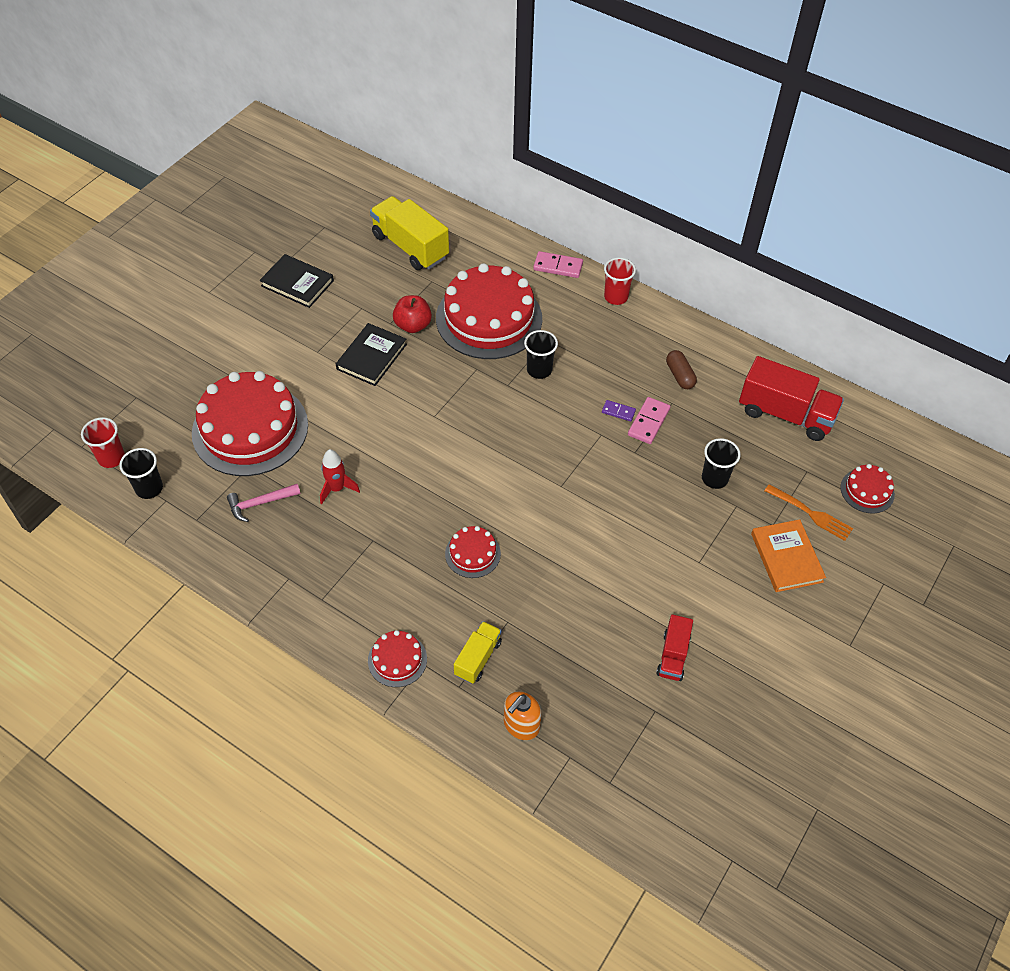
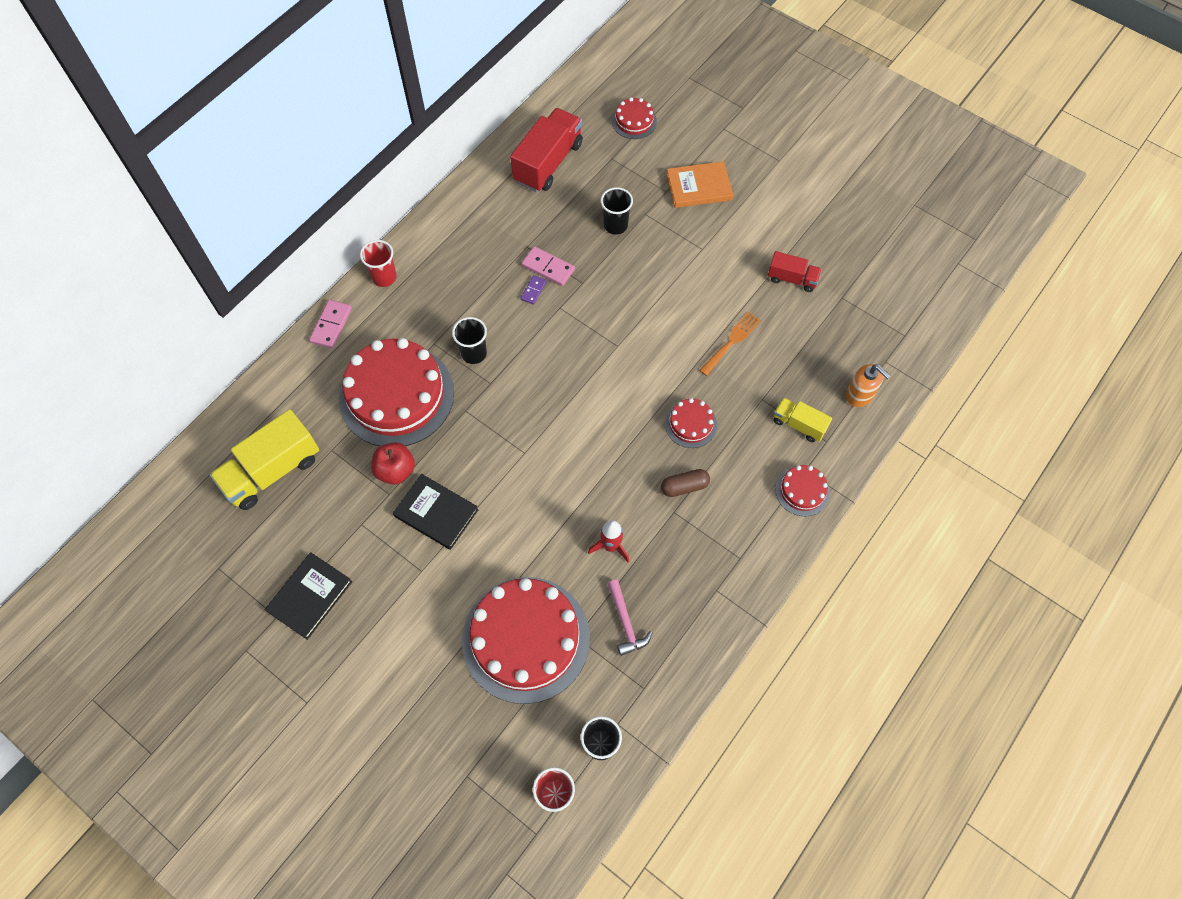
camera: 85 degrees left, 10 degrees up
brown capsule [666,350,697,389] -> brown capsule moved to [661,469,710,497]
orange fork [765,484,853,541] -> orange fork moved to [699,311,761,376]

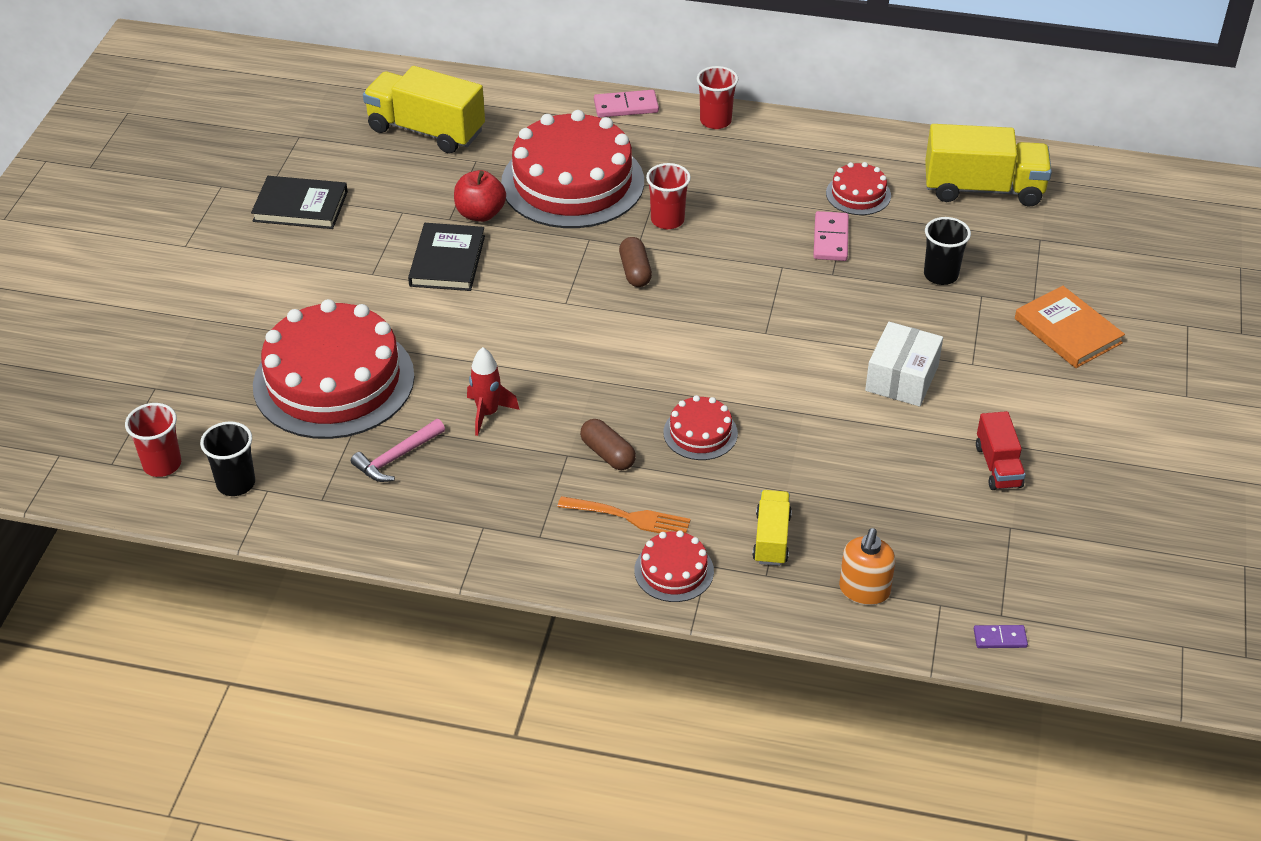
camera: 65 degrees right, 20 degrees down
black cup [452,317,487,364] -> red cup [646,163,691,229]
red truck [510,108,583,192] -> yellow truck [925,124,1052,207]
purple domino [521,275,547,305] -> purple domino moved to [974,625,1028,648]
red cake [612,97,657,139] -> red cake moved to [826,162,891,215]
orange fork [699,311,761,376] -> orange fork moved to [557,496,691,533]
none -> brown capsule [619,237,652,287]
none -> white box [865,322,943,407]

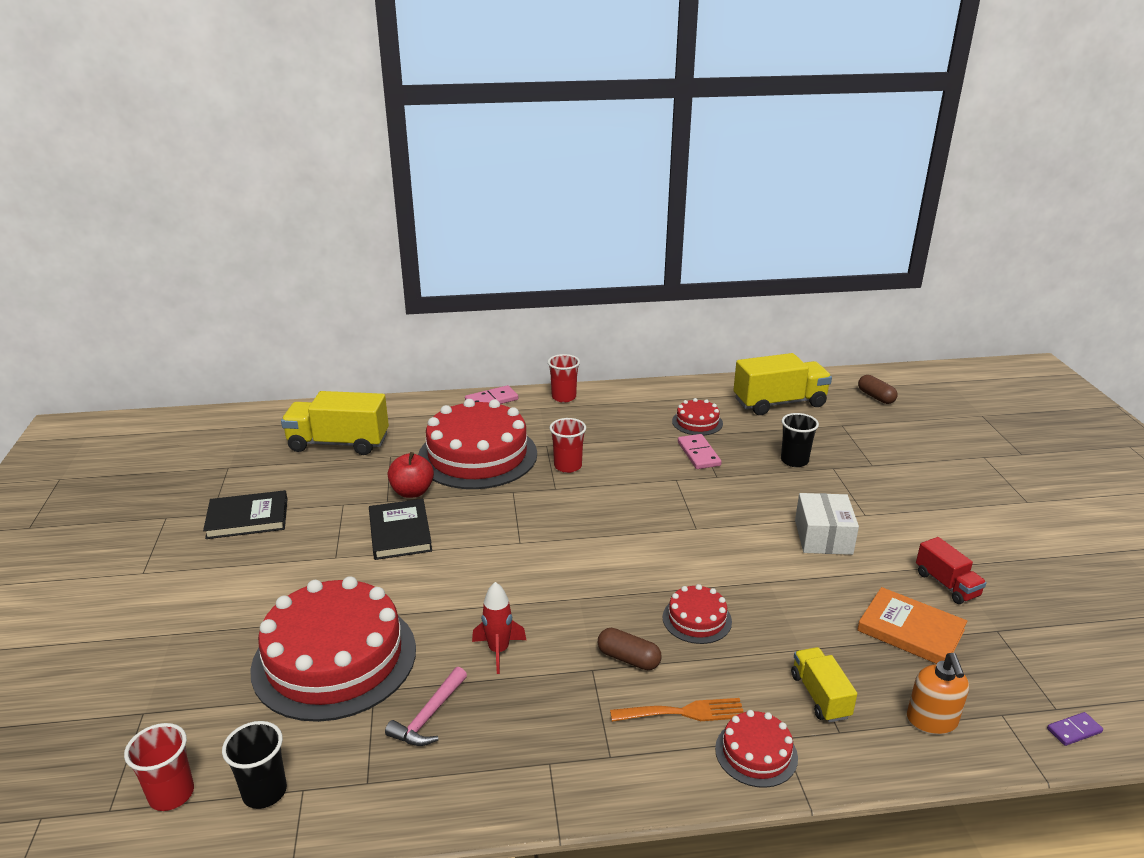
camera: 20 degrees left, 15 degrees down
brown capsule [619,237,652,287] -> brown capsule moved to [858,375,897,404]
orange book [1015,286,1125,368] -> orange book moved to [857,587,967,664]

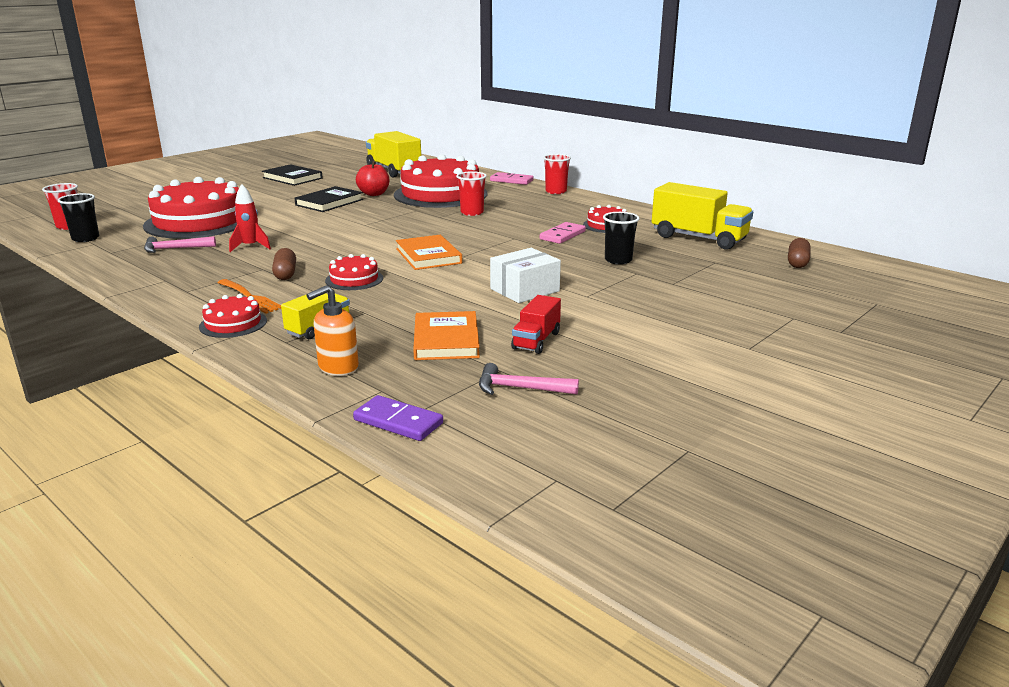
camera: 50 degrees right, 5 degrees down
purple domino [1047,712,1103,746] -> purple domino [353,395,443,441], size x1.63
none -> orange book [396,235,462,270]
none -> pink hammer [479,363,579,395]

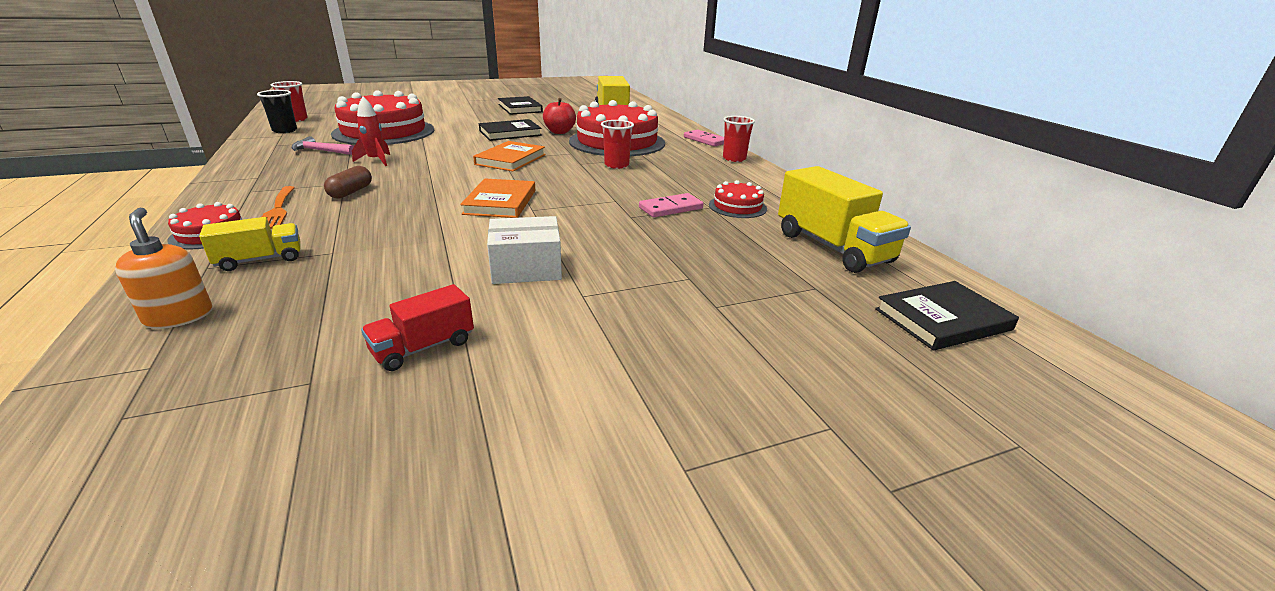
camera: 25 degrees right, 5 degrees up
orange soap dispenser [306,285,359,376] -> orange soap dispenser turned 75 degrees clockwise [115,208,212,329]
red cake [325,254,383,290] -> none
purple domino [353,395,443,441] -> none
orange book [413,311,480,360] -> orange book moved to [473,141,546,172]
pink hammer [479,363,579,395] -> none
black cup [603,212,640,265] -> none
brown capsule [788,238,811,268] -> black book [875,281,1019,351]

